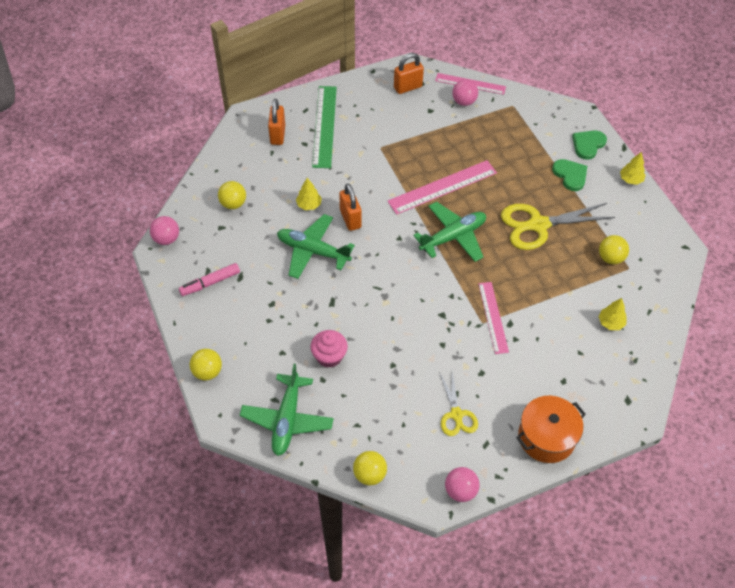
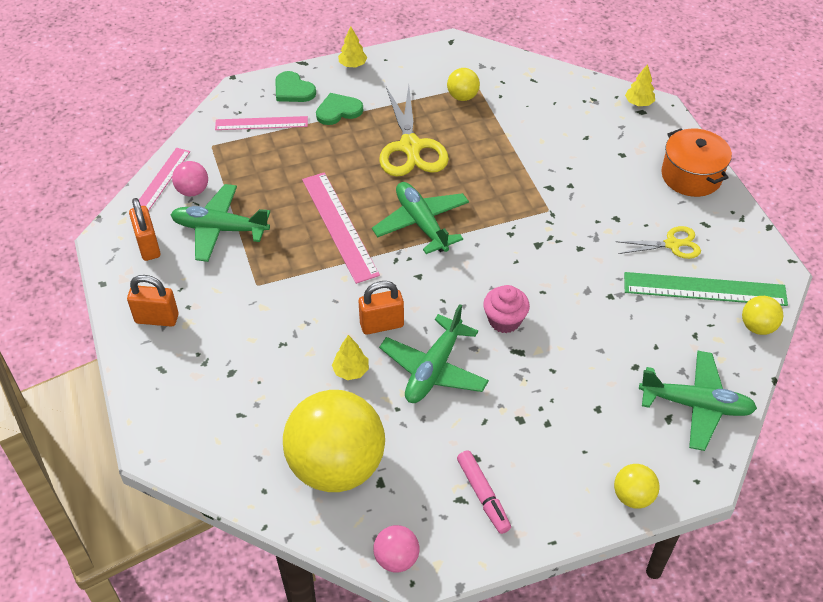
camera: 85 degrees left, 5 degrees down
yellow ball [218,181,246,209] -> yellow ball [283,390,385,492], size x2.30
orange padlock [268,99,285,145] -> orange padlock moved to [127,275,179,327]
pink cupcake [310,330,348,368] -> pink cupcake moved to [483,285,530,333]
green ruler [312,86,337,168] -> green ruler moved to [624,272,788,306]
pink ball [445,467,480,502] -> none
pink ruler [478,282,509,354] -> pink ruler moved to [215,116,308,130]
yellow tree [598,298,627,330] -> yellow tree moved to [625,64,655,106]
none -> green plane [170,184,270,262]

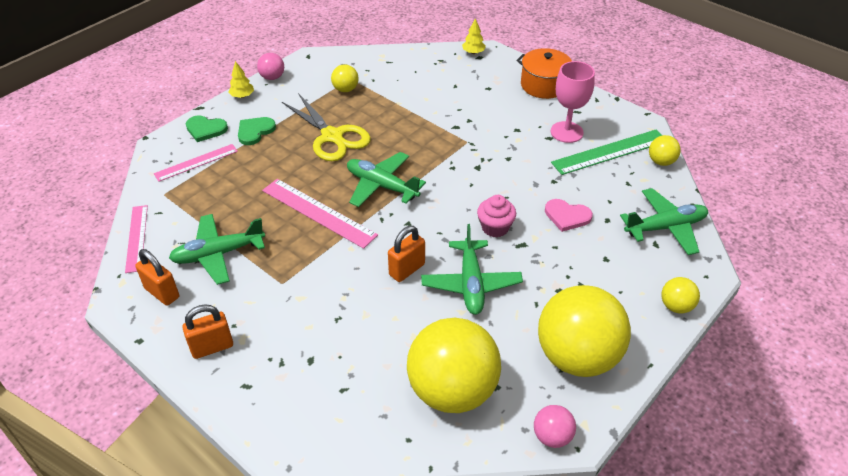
camera: 30 degrees left, 5 degrees down
pink ball [172,161,208,196] -> pink ball moved to [257,53,284,80]
yellow tree [332,335,369,380] -> none
pink marker [457,450,511,534] -> yellow ball [538,285,631,377]
yellow scissors [615,226,701,259] -> pink goblet [551,61,595,143]
none -> pink heart [545,199,593,232]

